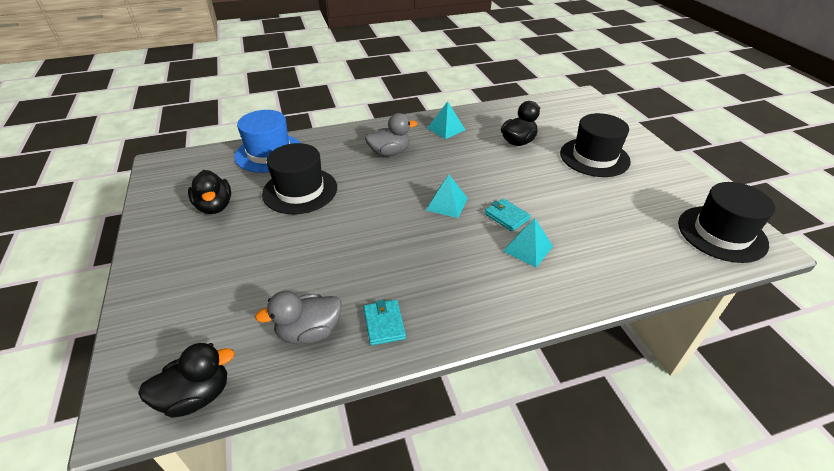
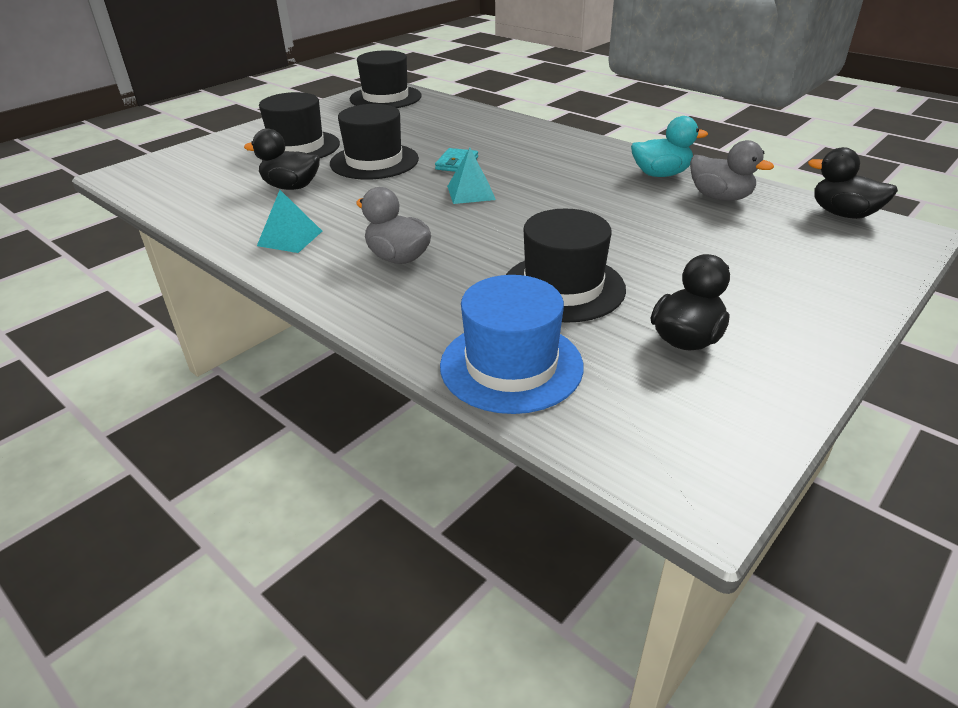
camera: 120 degrees left, 5 degrees down
turquoise wallet [364,300,406,346] -> turquoise duck [631,116,708,177]
turquoise pyramid [503,218,553,267] -> none
none -> black hat [330,104,419,180]

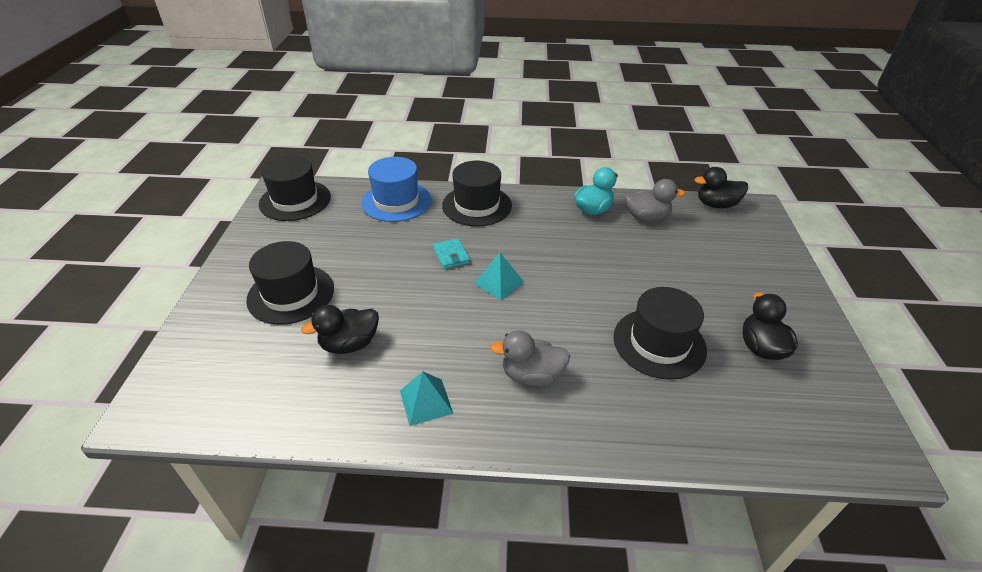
camera: 40 degrees left, 5 degrees up
black hat [330,104,419,180] -> black hat moved to [442,161,512,226]
blue hat [440,275,584,414] -> blue hat moved to [361,157,431,222]

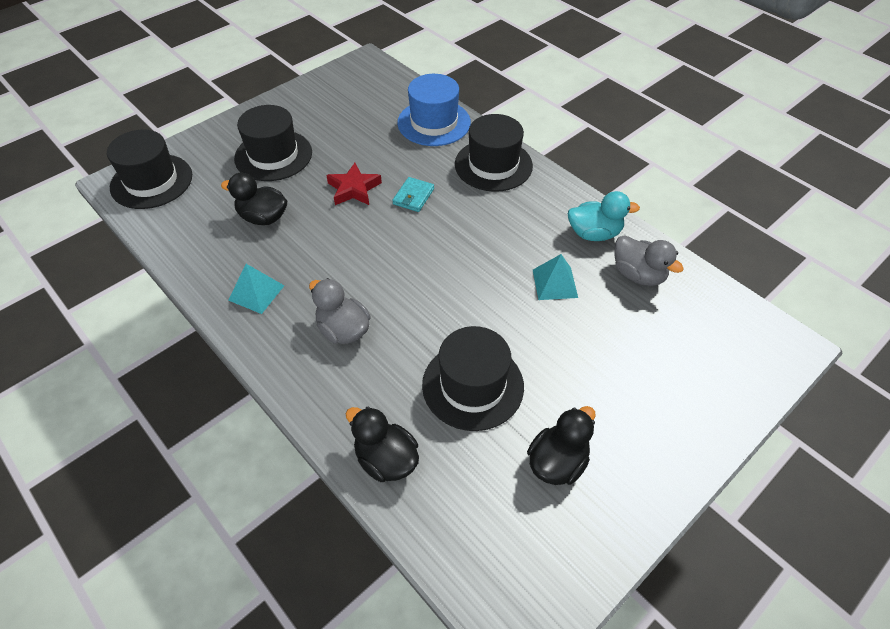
camera: 45 degrees right, 10 degrees up
black hat [259,156,331,221] -> black hat moved to [107,129,192,209]
turquoise pyramid [474,253,524,300] -> turquoise pyramid moved to [533,254,578,300]
black duck [694,167,748,208] -> black duck moved to [346,406,419,482]
none -> red star [326,163,382,205]

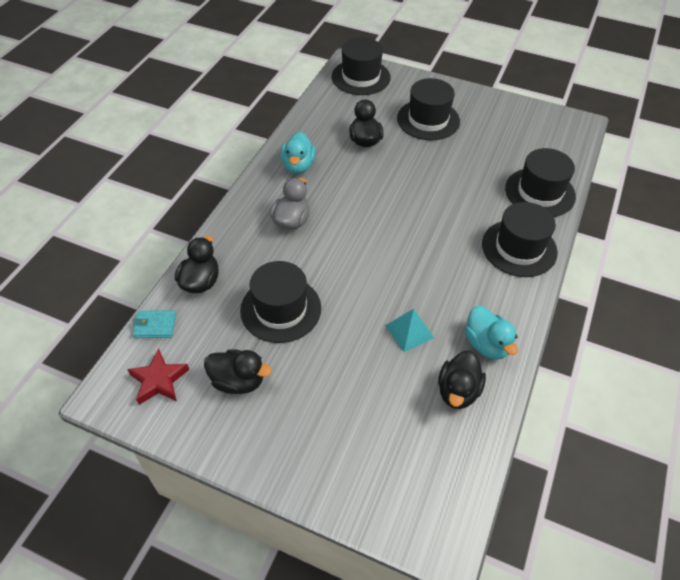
camera: 65 degrees right, 0 degrees up
turquoise pyramid [228,264,284,314] -> turquoise duck [281,132,316,174]
red star [326,163,382,205] -> red star moved to [127,348,189,405]
turquoise wallet [392,177,434,212] -> turquoise wallet moved to [132,311,176,338]
blue hat [397,74,471,146] -> black hat [505,148,576,217]
grey duck [614,235,684,286] -> black duck [438,350,486,409]

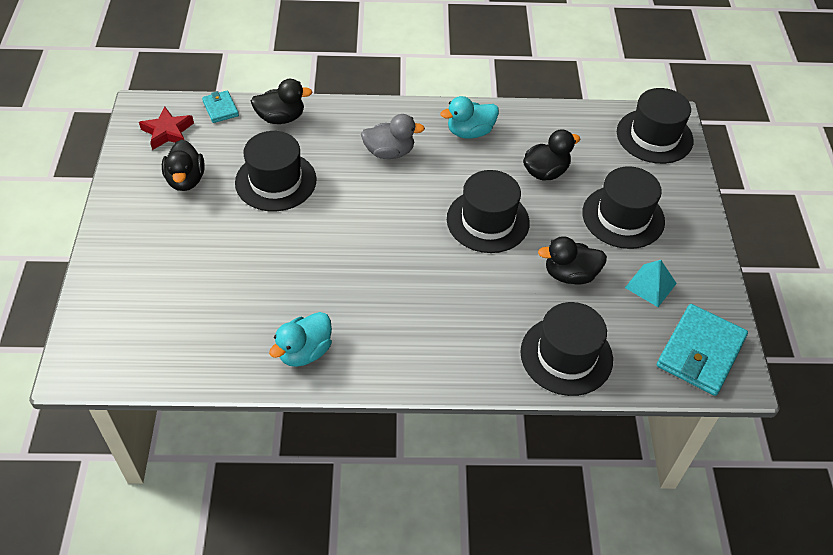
camera: 65 degrees right, 0 degrees up
turquoise pyramid [385,309,434,352] -> turquoise pyramid moved to [625,260,677,307]
black duck [438,350,486,409] -> black duck moved to [538,236,607,285]
black hat [482,202,558,277] -> black hat moved to [447,170,530,253]
none -> turquoise wallet [657,304,748,396]

